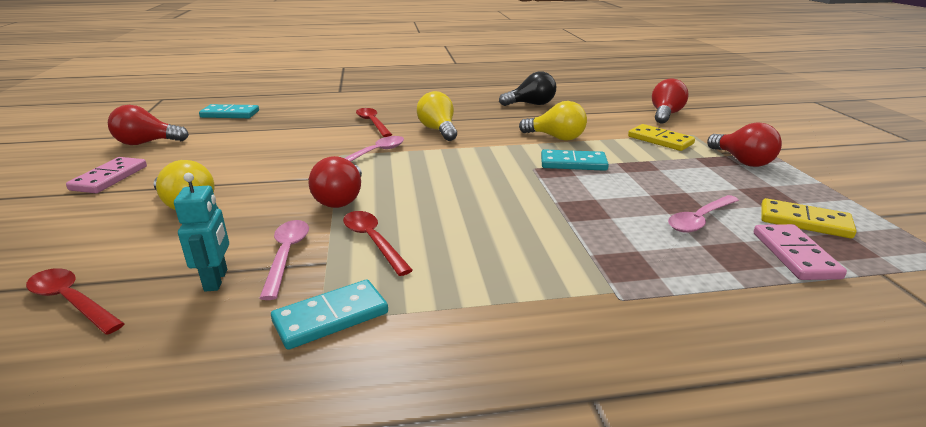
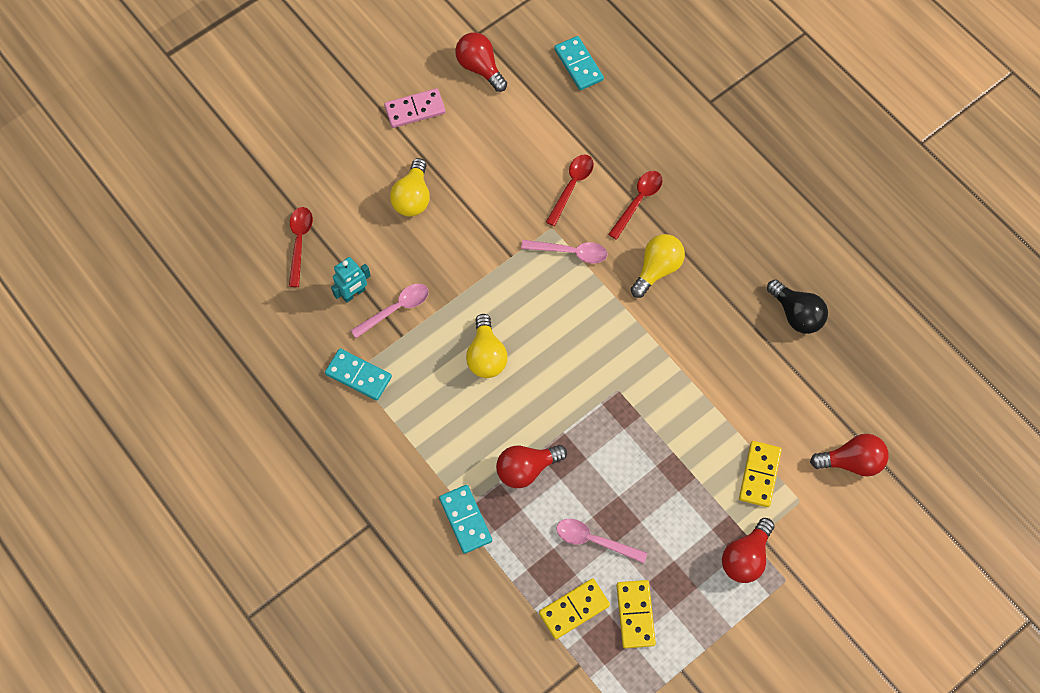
camera: 60 degrees right, 40 degrees up
red light bulb [309,156,362,208] -> red light bulb moved to [496,445,567,488]
red spoon [343,211,413,276] -> red spoon moved to [546,154,594,226]
yellow light bulb [519,101,587,141] -> yellow light bulb moved to [466,314,508,378]
turquoise domino [541,149,609,171] -> turquoise domino moved to [439,485,492,554]
pink domino [754,224,847,280] -> yellow domino [539,578,610,639]

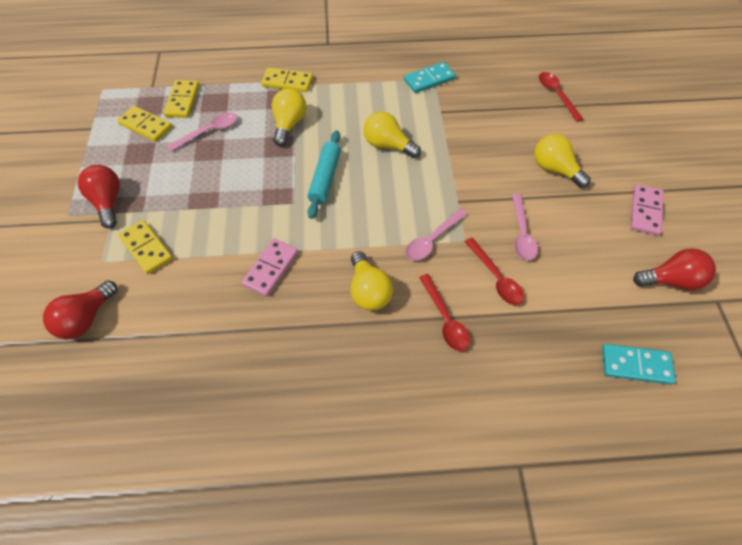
camera: 125 degrees right, 10 degrees down
red spoon [289,207,313,287] -> red spoon turned 150 degrees counterclockwise [539,72,583,122]
turquoise robot [331,257,371,303] -> none
pink spoon [350,284,429,338] -> pink spoon moved to [512,194,538,261]
turquoise domino [439,485,492,554] -> yellow domino [261,67,313,92]
red light bulb [496,445,567,488] -> yellow light bulb [272,88,306,147]
black light bulb [767,279,828,334] -> none
none -> pink domino [241,238,298,297]
none -> turquoise rolling pin [308,130,341,219]

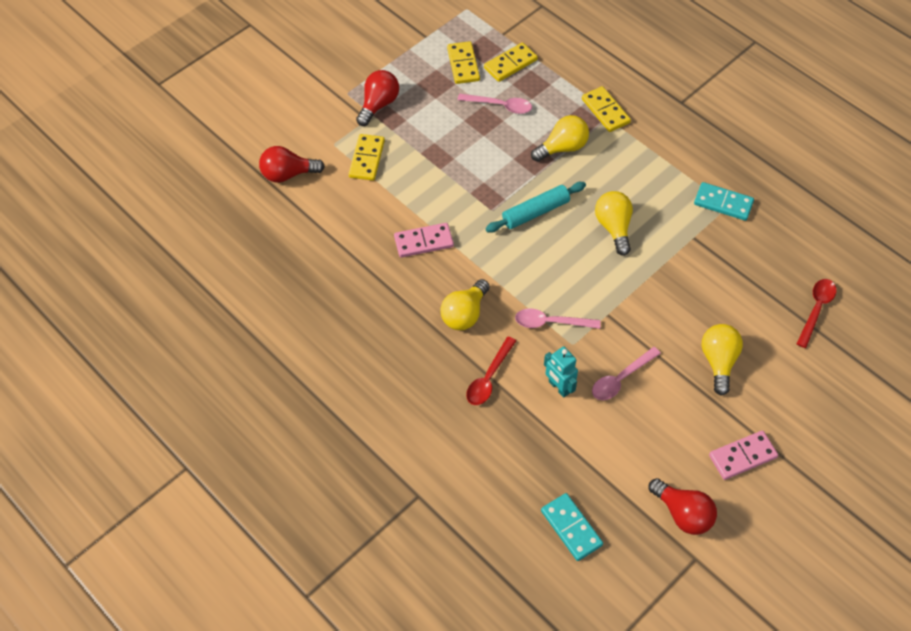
camera: 50 degrees right, 0 degrees up
red spoon [465,238,524,305] -> turquoise robot [544,347,578,398]

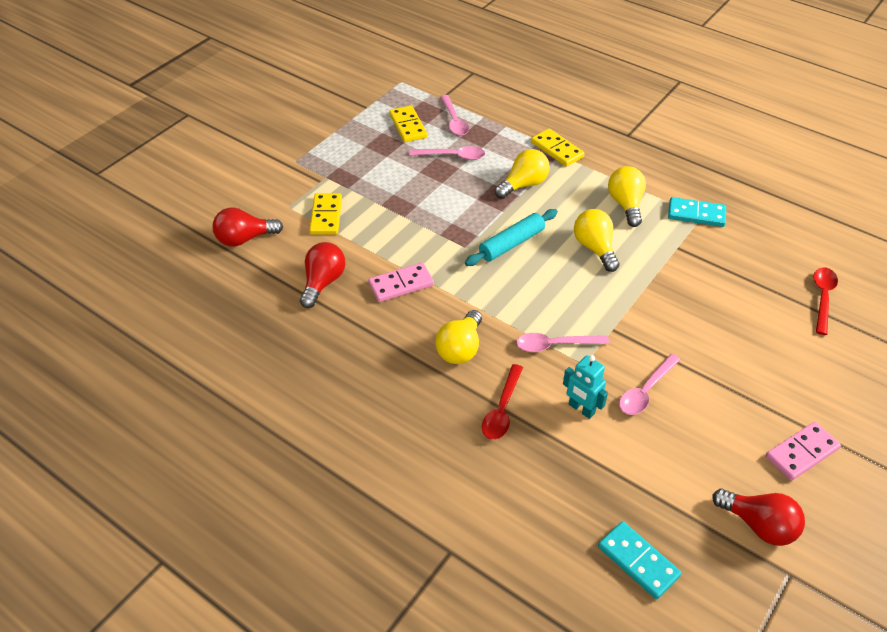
camera: 10 degrees left, 10 degrees down
red light bulb [356,70,399,126] -> red light bulb moved to [300,242,346,308]
yellow domino [484,43,538,82] -> pink spoon [440,95,469,136]
yellow light bulb [702,324,743,396] -> yellow light bulb moved to [608,166,646,227]

